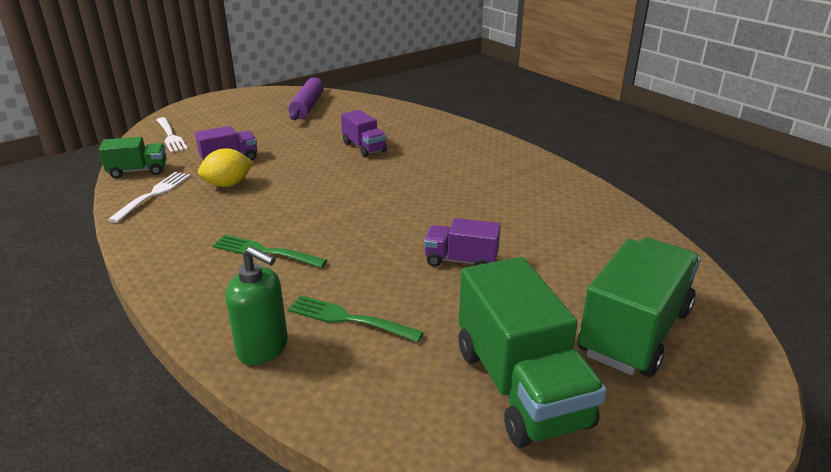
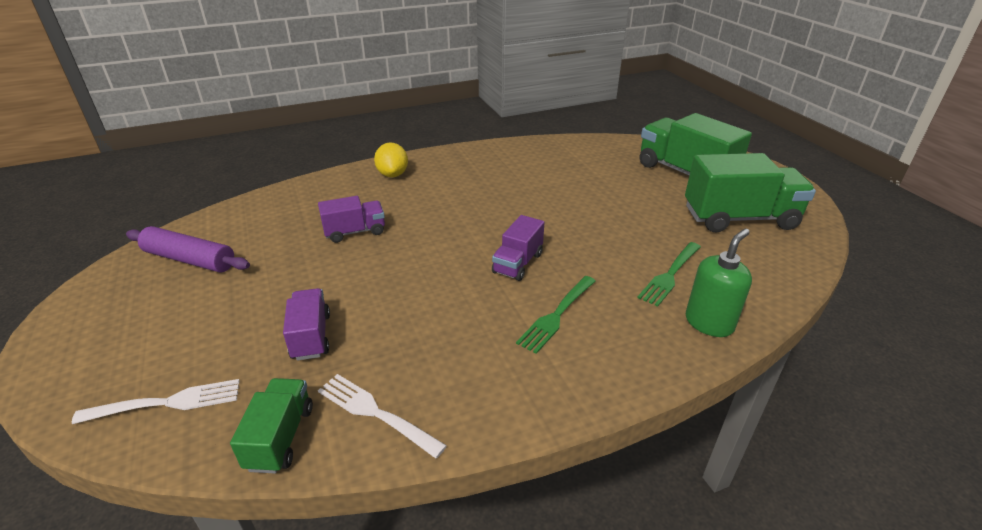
camera: 75 degrees left, 5 degrees up
yellow lemon [198,148,253,187] -> yellow lemon moved to [374,143,408,177]
purple truck [424,218,501,266] -> purple truck moved to [492,215,545,281]

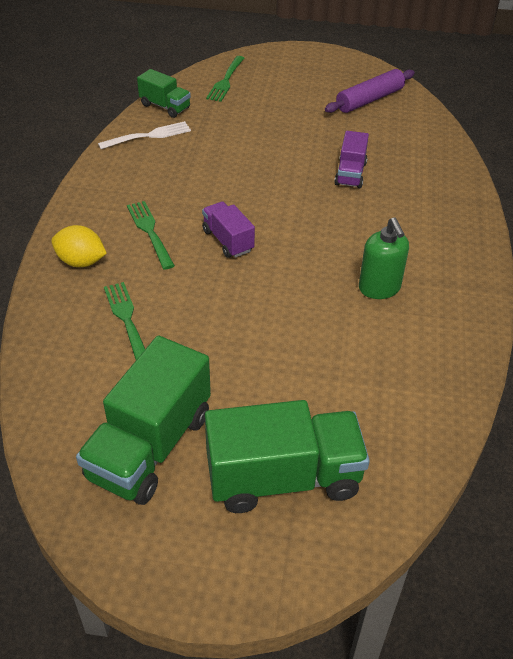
camera: 120 degrees right, 10 degrees up
white fork [72,379,240,424] -> green fork [206,56,244,102]
purple truck [283,288,330,361] -> none
yellow lemon [374,143,408,177] -> yellow lemon moved to [51,225,107,267]
green soap dispenser [686,229,752,337] -> green soap dispenser moved to [359,217,409,299]

